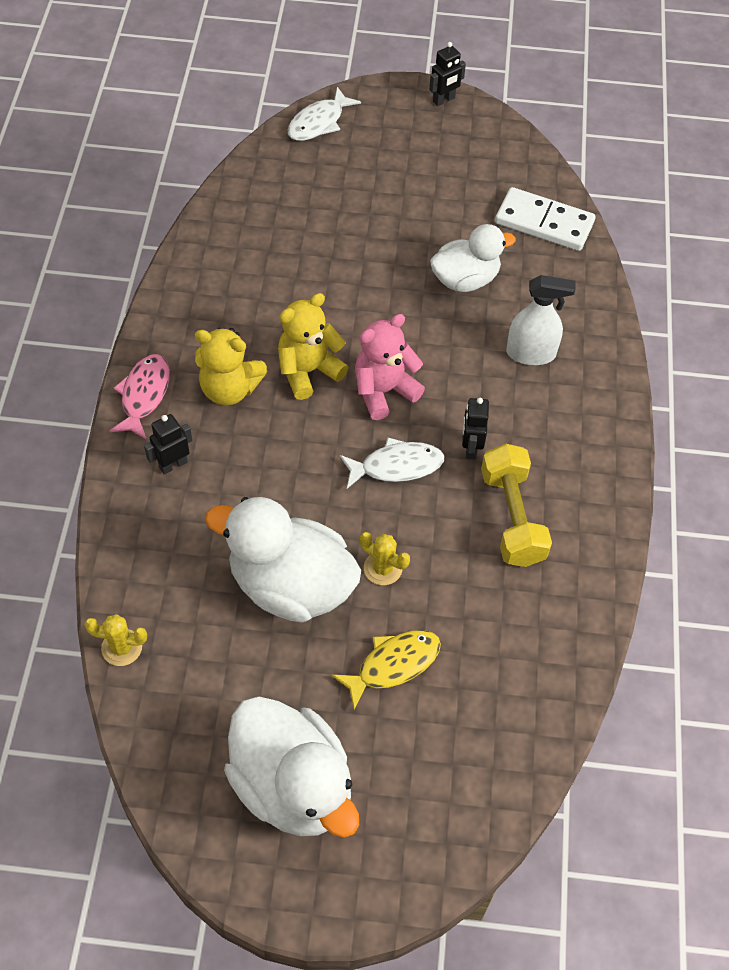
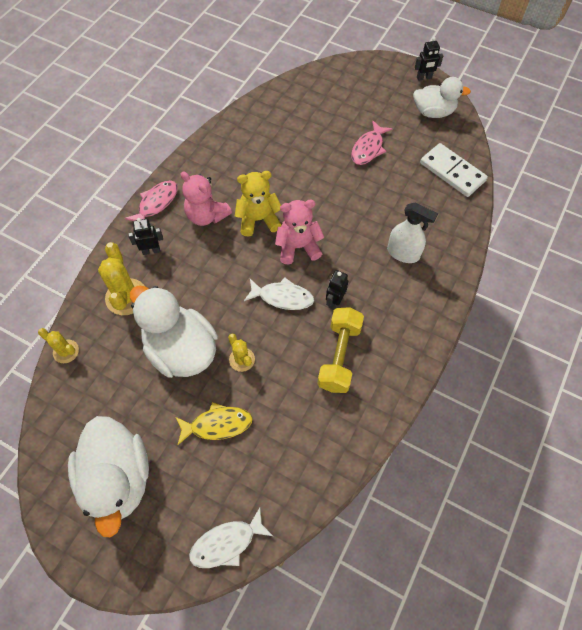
camera: 25 degrees right, 5 degrees up
yellow teddy bear [195,328,268,405] -> pink teddy bear [180,171,232,226]
white fish [288,87,361,141] -> white fish moved to [189,508,273,568]
white duck [430,224,516,292] -> white duck moved to [413,77,471,118]
none -> yellow cactus [98,242,145,315]
none -> pink fish [351,120,392,165]

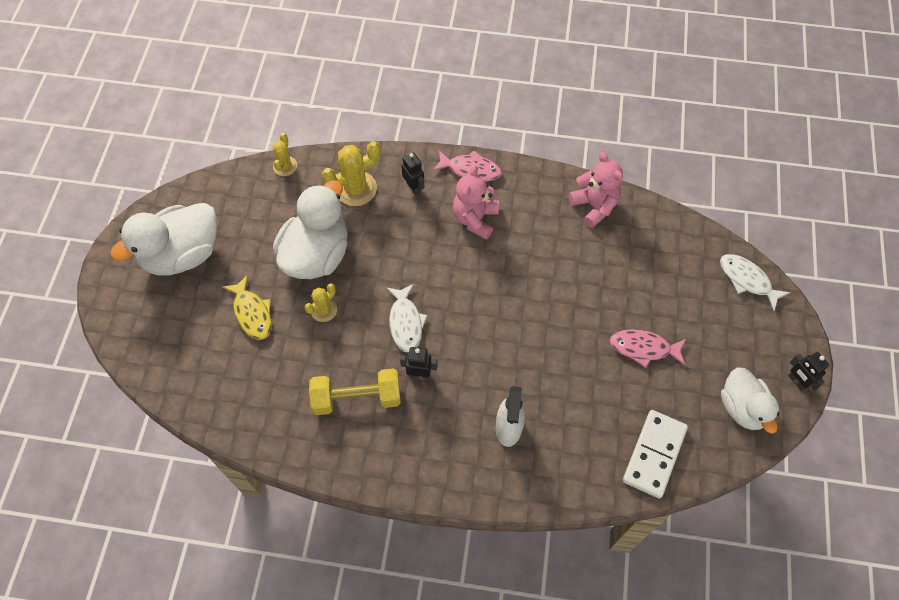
camera: 70 degrees right, 0 degrees up
white fish [189,508,273,568] -> white fish moved to [720,254,790,311]
yellow teddy bear [235,171,281,236] -> none
pink teddy bear [275,200,324,265] -> pink teddy bear moved to [569,152,623,228]

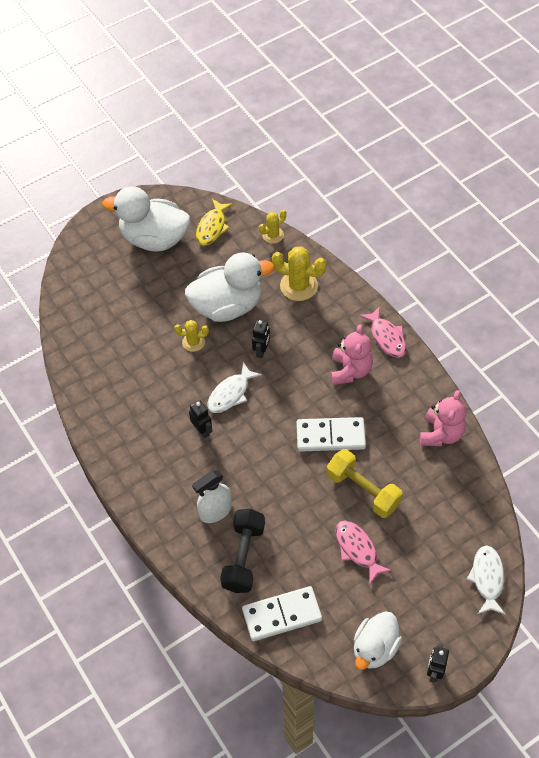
camera: 50 degrees right, 5 degrees down
yellow fish [223,275,272,340] -> yellow fish moved to [196,199,233,245]
yellow dumbbell [309,369,401,415] -> yellow dumbbell moved to [327,449,403,518]
black robot [401,153,425,196] -> black robot moved to [252,320,270,358]
pink teddy bear [453,165,499,240] -> pink teddy bear turned 120 degrees clockwise [331,324,373,385]
none -> black dumbbell [220,509,265,593]
none -> white domino [296,417,366,452]

